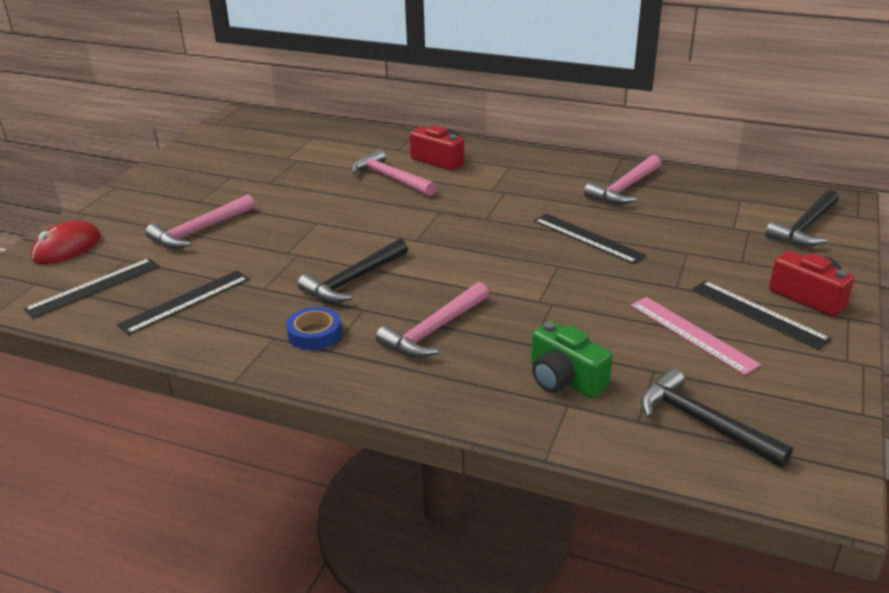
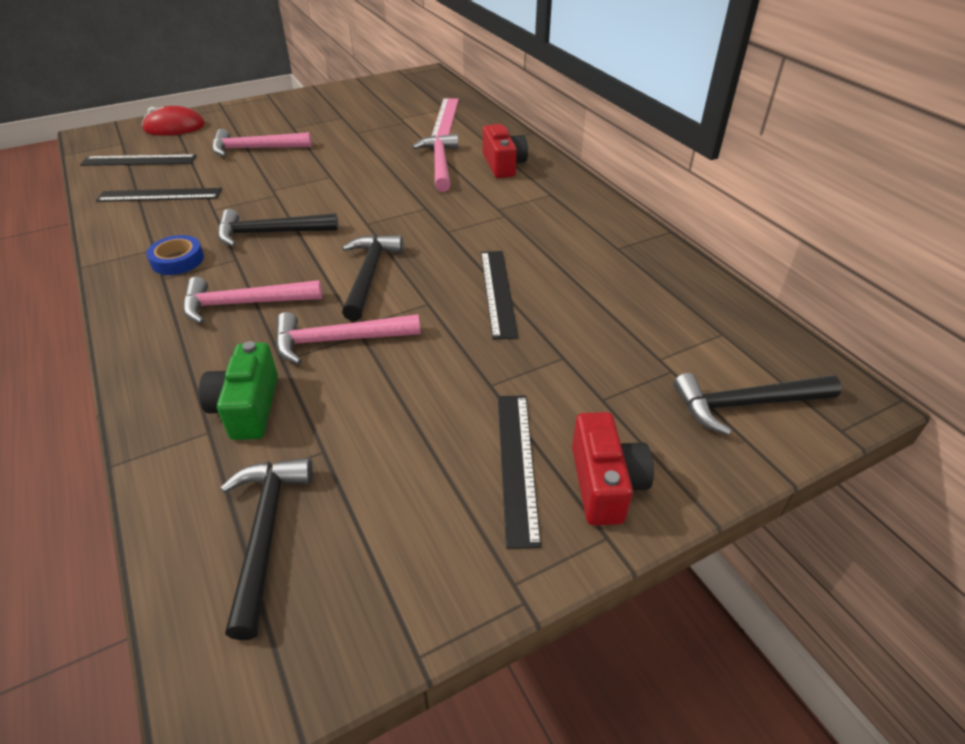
camera: 40 degrees right, 10 degrees up
pink hammer [584,155,661,204] -> pink hammer moved to [275,312,420,364]
pink ruler [630,297,761,375] -> pink ruler moved to [432,98,459,138]
none -> black hammer [342,235,403,321]

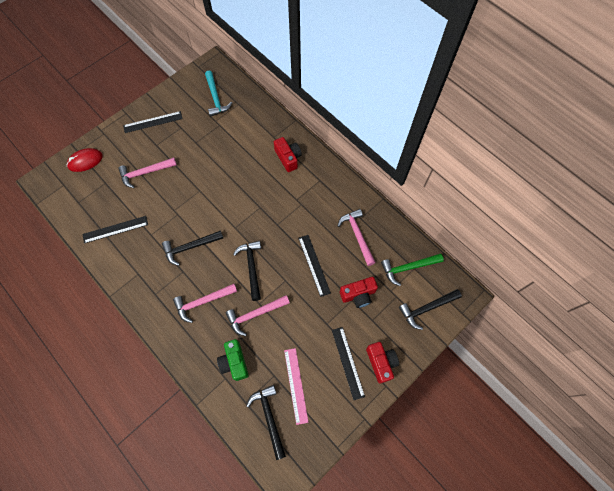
camera: 15 degrees left, 25 degrees up
black ruler [80,154,197,166] -> black ruler moved to [123,111,183,133]
blue tape [146,235,204,275] -> none
pink hammer [412,134,458,192] -> pink hammer moved to [337,209,376,266]
pink ruler [432,98,459,138] -> pink ruler moved to [284,348,309,425]
none -> turquoise hammer [205,71,232,117]
none -> red camera [340,277,378,308]
none -> green hammer [381,254,444,286]

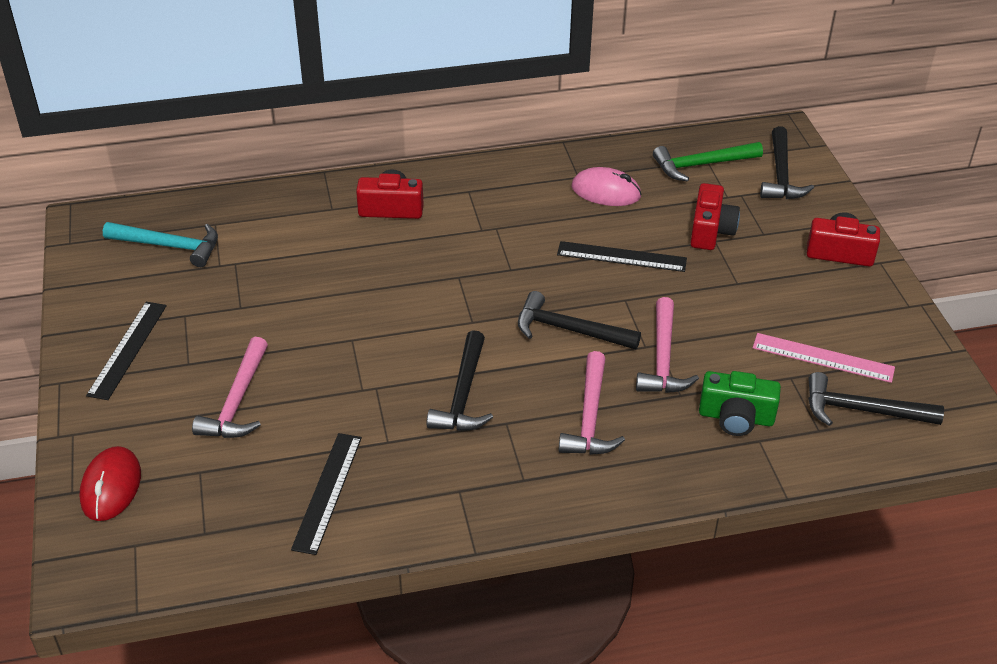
camera: 60 degrees left, 25 degrees down
black ruler [332,327,365,400] -> none
pink hammer [337,209,376,266] -> pink mouse [571,167,642,206]
green hammer [381,254,444,286] -> green hammer turned 60 degrees clockwise [653,142,763,182]

